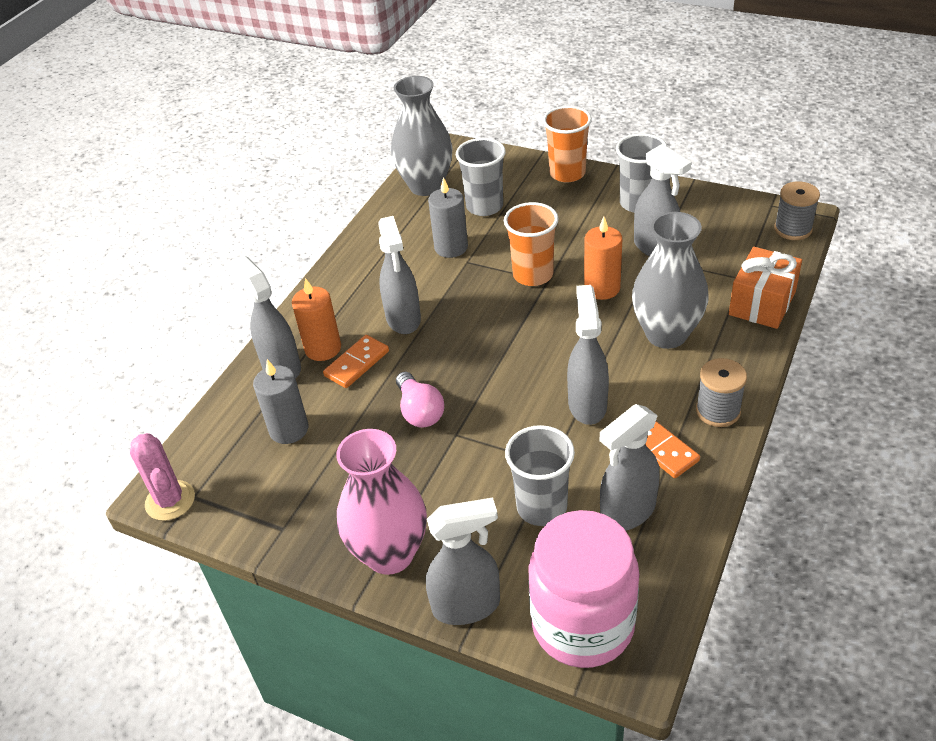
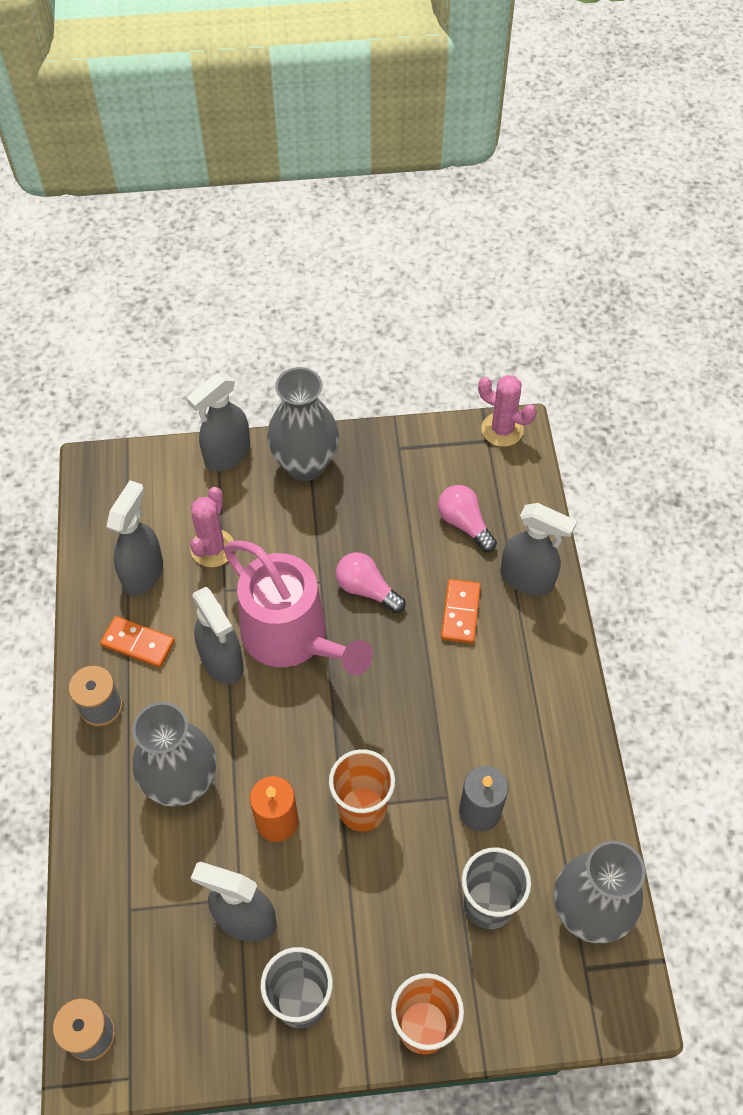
camera: 145 degrees right, 15 degrees up
grey candle [253,359,308,444] -> pink light bulb [438,485,497,552]
orange candle [292,278,341,361] -> none
pink vase [336,429,427,575] -> grey vase [267,367,339,481]
grey spray bottle [378,216,421,334] -> none
grey cup [505,425,575,526] -> pink cactus [190,487,235,567]
pink jar [528,510,639,668] -> none
orange gift [729,247,802,329] -> none
none -> pink watering can [224,540,373,675]

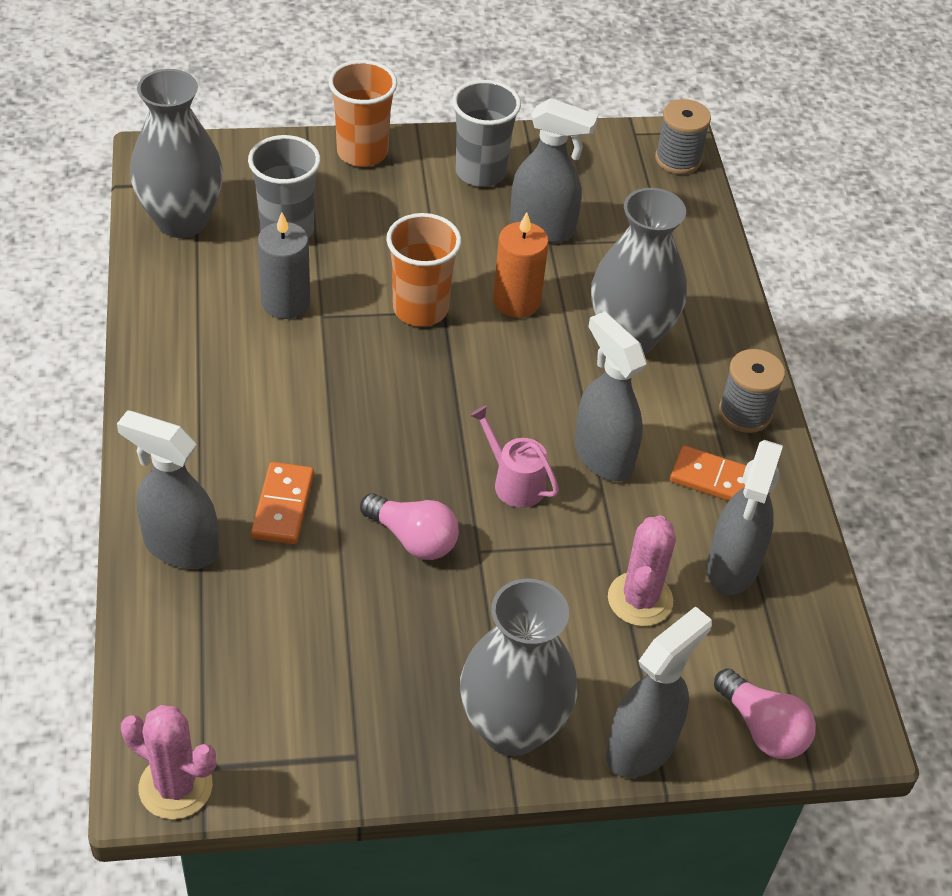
camera: 175 degrees right, 10 degrees down
pink watering can [224,540,373,675] -> pink watering can [470,406,559,508], size x0.44
pink light bulb [438,485,497,552] -> pink light bulb moved to [714,668,816,759]

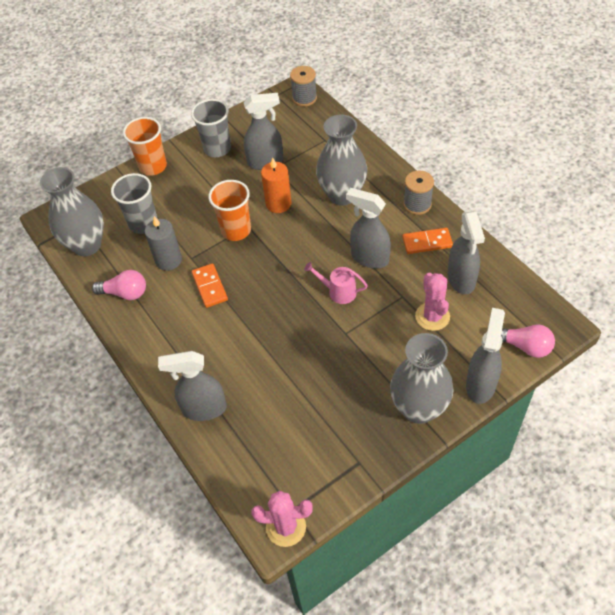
camera: 20 degrees left, 5 degrees up
orange domino [251,462,314,544] -> orange domino moved to [192,263,228,308]
pink light bulb [360,493,459,560] -> pink light bulb moved to [92,270,146,300]

